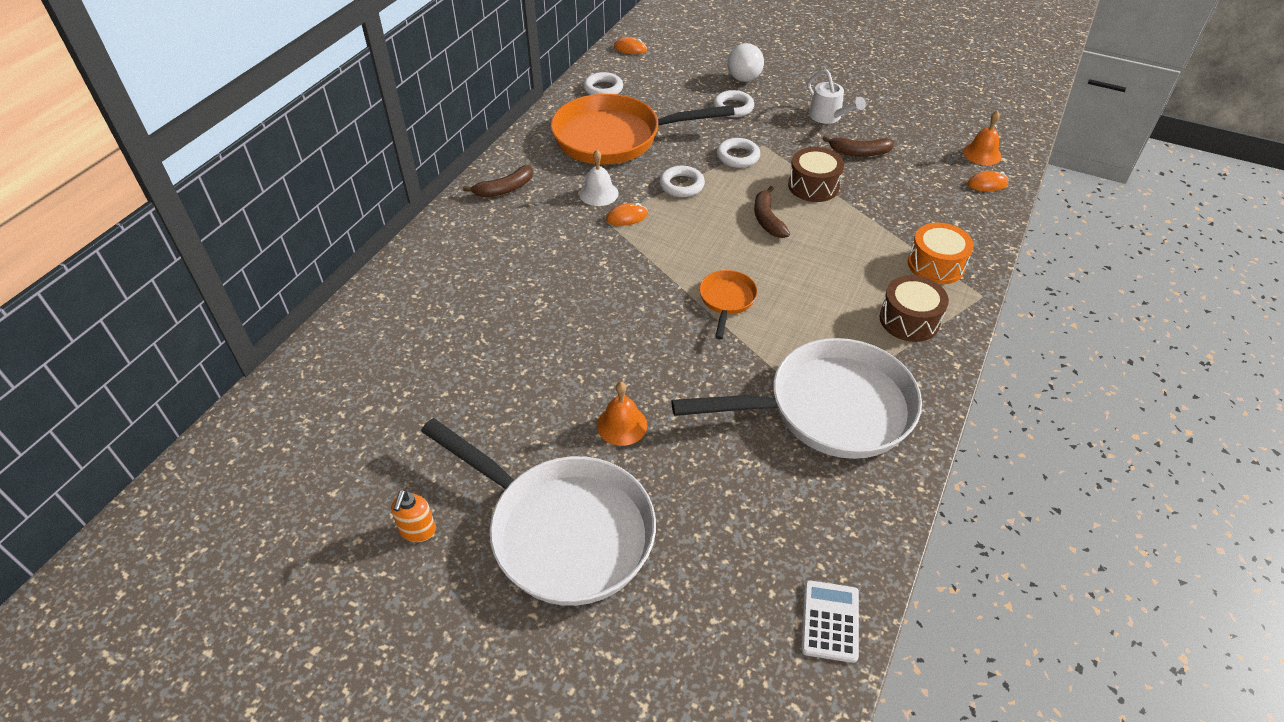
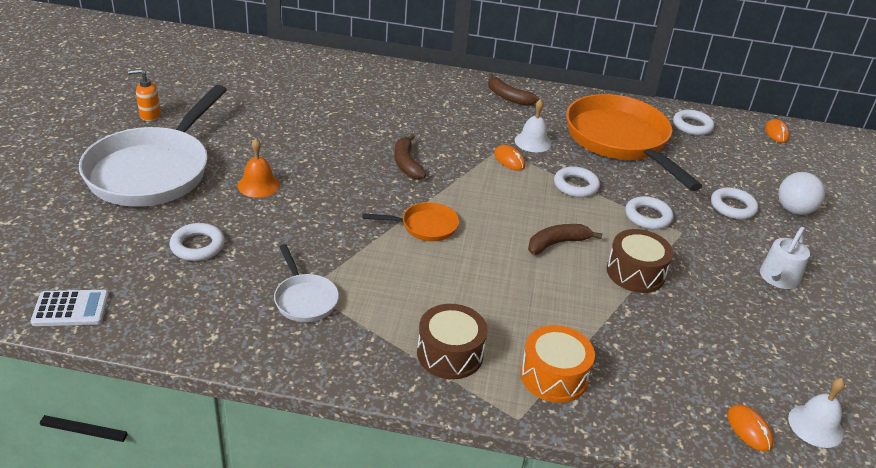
camera: 70 degrees right, 10 degrees down
white pan [671,338,922,459] -> white pan [274,244,339,322], size x0.45
brown banana [823,136,894,157] -> brown banana moved to [394,134,426,180]
orange bell [963,110,1002,165] -> white bell [788,378,845,448]
none -> white ring [170,223,225,261]

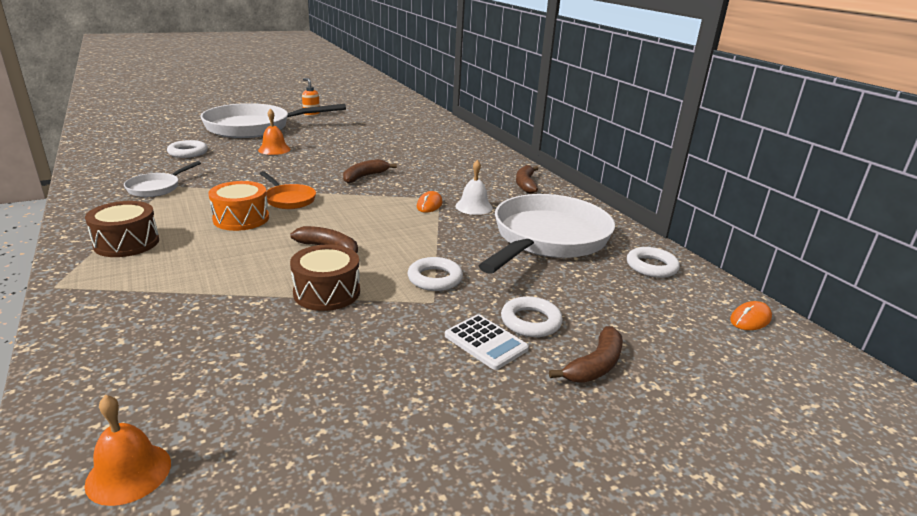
camera: 55 degrees right, 10 degrees down
white calculator [31,290,109,326] -> white calculator moved to [445,314,529,370]
orange drum [520,325,595,403] -> orange drum moved to [208,181,269,231]
white ring [554,166,600,198] -> none
orange pan [566,94,702,191] -> white pan [479,194,615,274]
orange mouse [727,404,774,452] -> none
white watering can [760,227,810,289] -> none
white ball [778,172,825,215] -> brown banana [549,326,623,383]
white bell [788,378,845,448] -> orange bell [84,395,171,506]

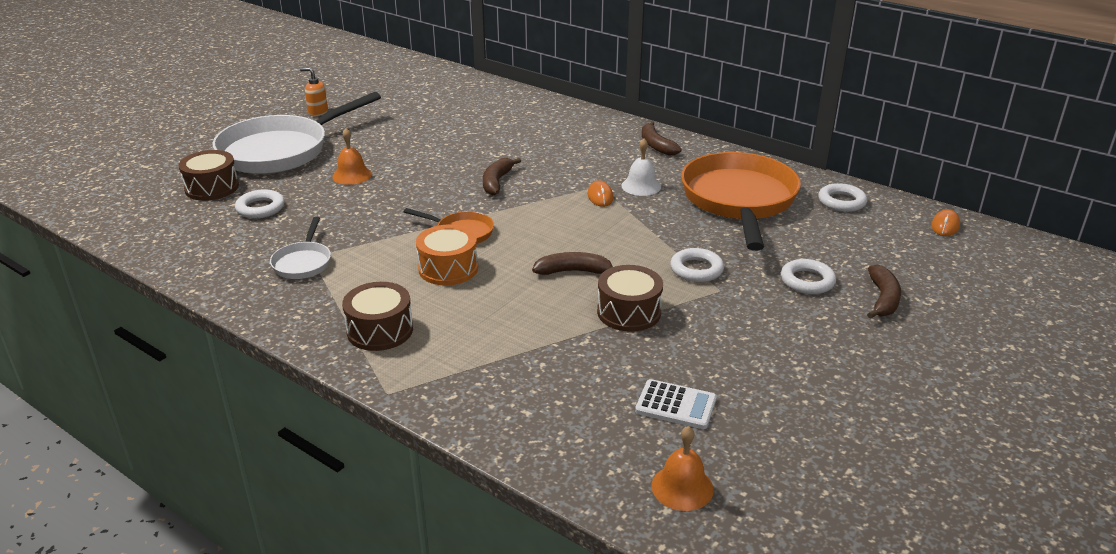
camera: 25 degrees left, 5 degrees up
white calculator [445,314,529,370] -> white calculator moved to [635,379,717,429]
white pan [479,194,615,274] -> orange pan [681,152,801,251]
none -> brown drum [178,150,239,201]

